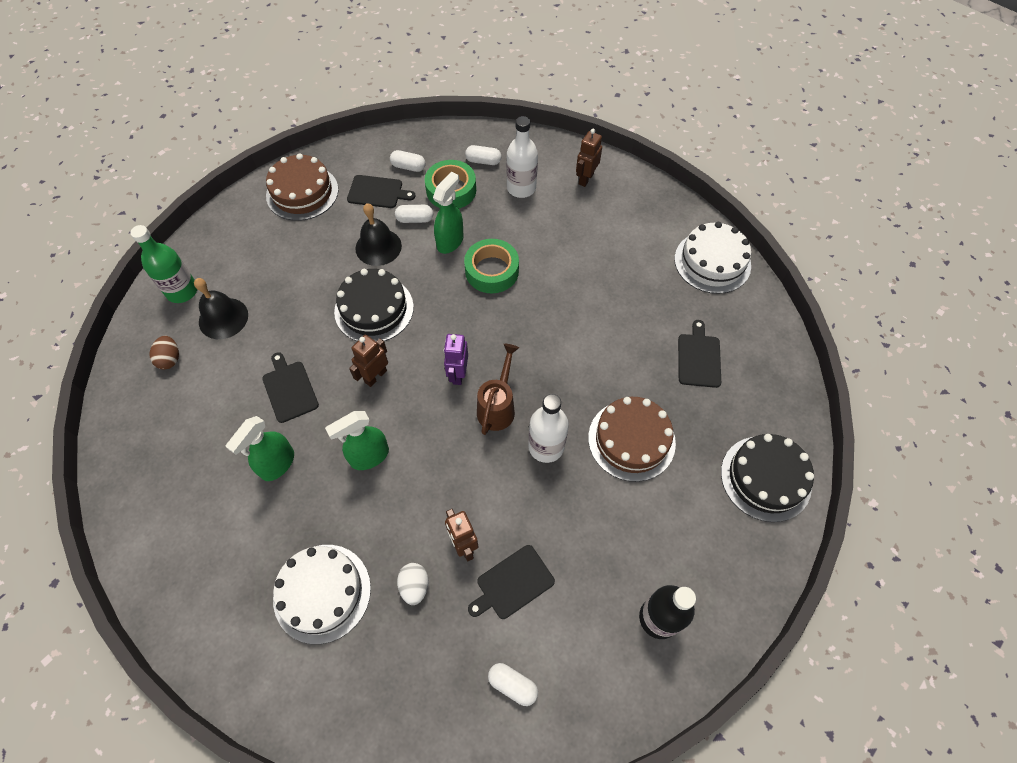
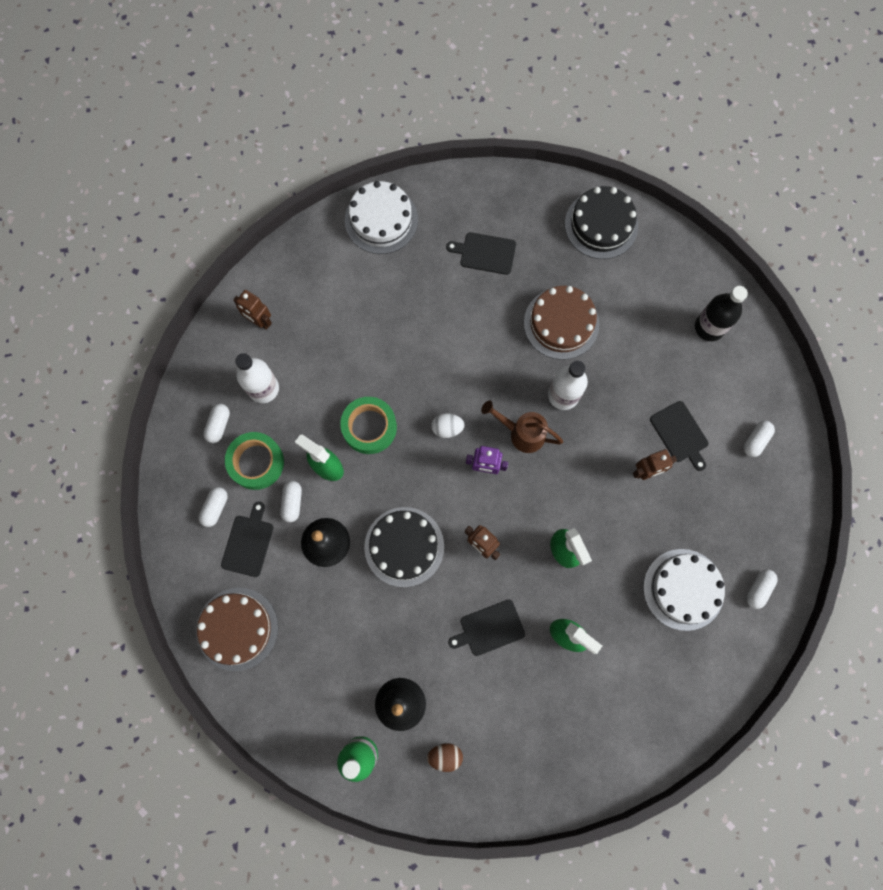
camera: 85 degrees left, 15 degrees up
white egg [397,563,429,605] -> white egg moved to [431,413,465,438]
none -> white capsule [746,569,778,609]

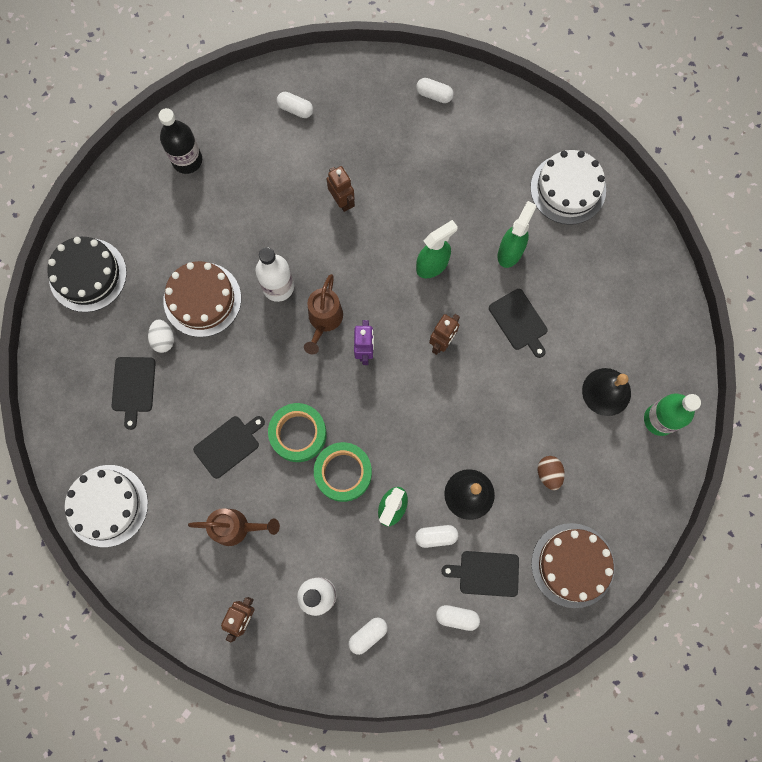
camera: 100 degrees left, 0 degrees up
white capsule [203,404,230,443] -> white capsule turned 45 degrees counterclockwise [349,618,388,655]
green tape [225,432,284,490] -> green tape moved to [268,403,327,462]
black cake [364,507,444,587] -> none
brown egg [427,743,463,772] -> brown egg moved to [538,456,565,490]
white egg [431,413,465,438] -> white egg moved to [148,319,174,353]
white cake [643,549,725,631] -> white cake moved to [530,150,606,225]
black cutting board [650,401,708,471] -> black cutting board moved to [193,416,265,479]
none -> brown watering can [188,508,280,546]

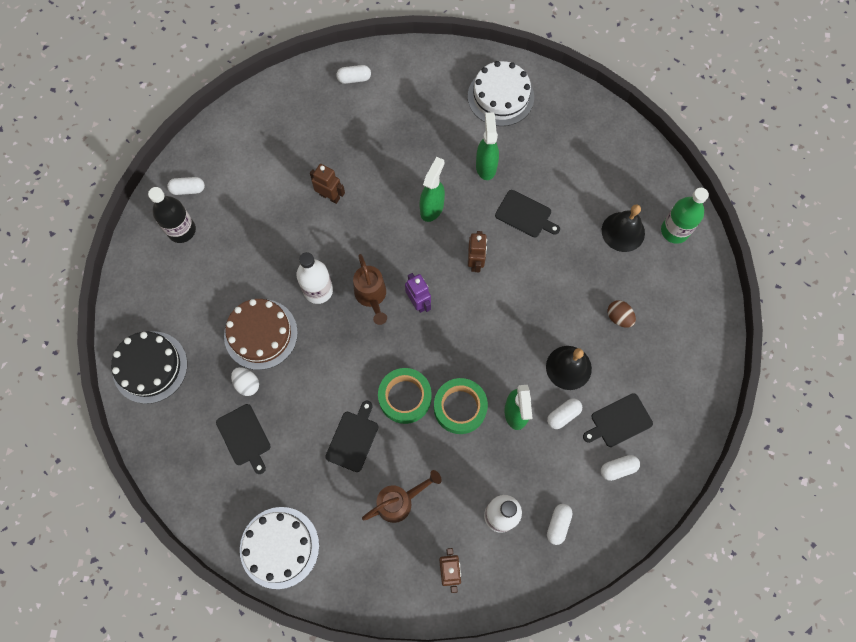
camera: 30 degrees left, 5 degrees down
white capsule [277,92,313,118] -> white capsule moved to [167,177,205,195]
brown cake [531,523,615,608] -> none

